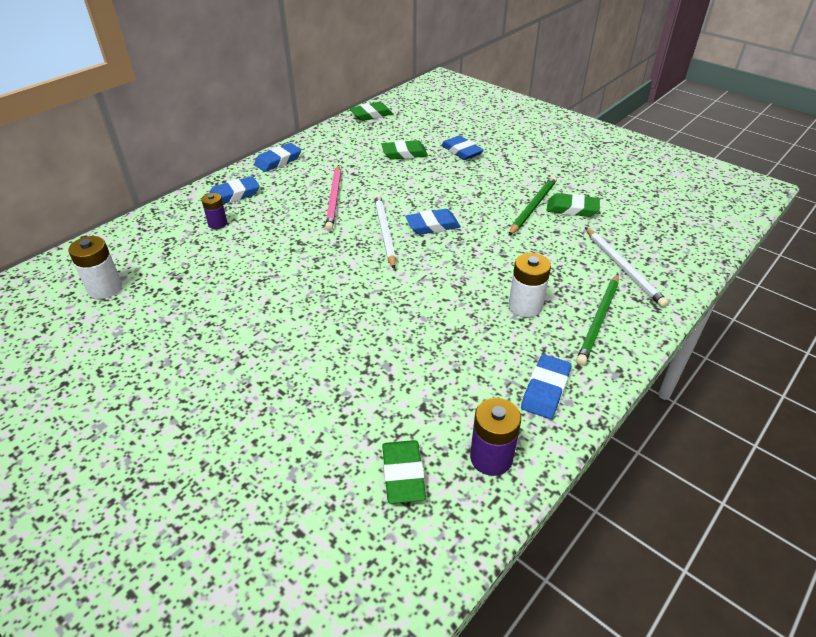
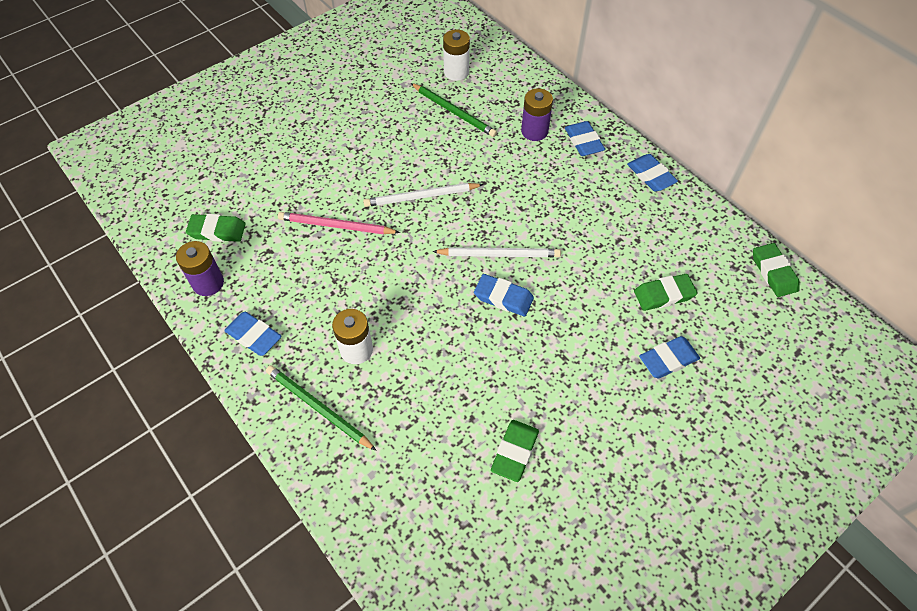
camera: 100 degrees right, 15 degrees up
purple battery [201,193,227,229] -> purple battery [521,88,553,141], size x1.54
pink pencil [325,165,341,231] -> pink pencil moved to [278,212,400,234]
green eraser [381,140,428,160] -> green eraser turned 75 degrees clockwise [634,274,697,311]
blue eraser [405,209,461,235] -> blue eraser turned 60 degrees counterclockwise [474,274,534,317]
green pencil [508,176,557,236] -> green pencil moved to [411,83,497,137]
white pencil [585,227,669,307] -> white pencil moved to [363,183,484,207]

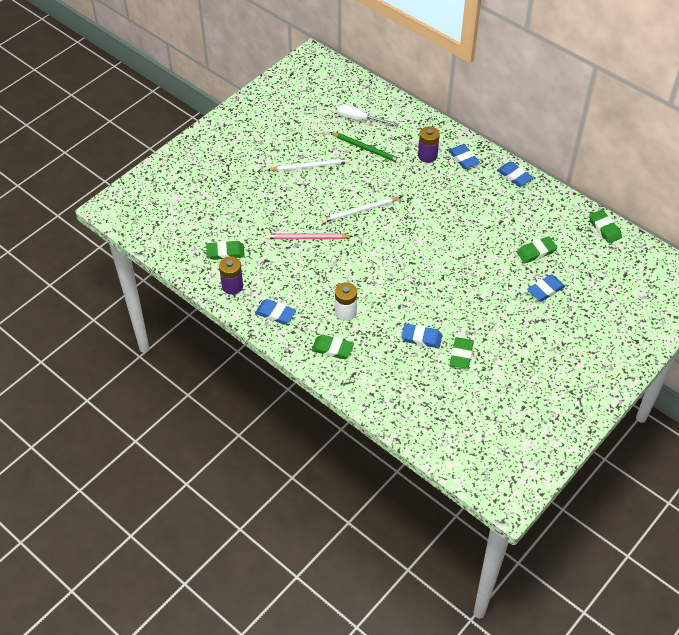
camera: 10 degrees left, 5 degrees down
green pencil [266,365,377,451] -> green eraser [311,335,354,359]
white pencil [432,247,561,257] -> white pencil moved to [268,158,349,171]
white battery [443,30,470,81] -> white screwdriver [337,104,399,126]
blue eraser [474,274,534,317] -> blue eraser moved to [401,323,442,348]

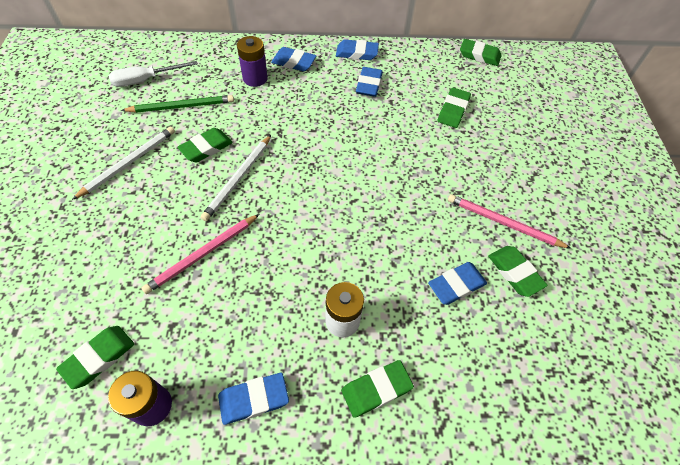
camera: 45 degrees left, 5 degrees up
blue eraser [527,274,565,302] -> blue eraser moved to [356,67,383,97]
none -> green eraser [177,128,233,162]
none -> pink pencil [448,194,572,249]

